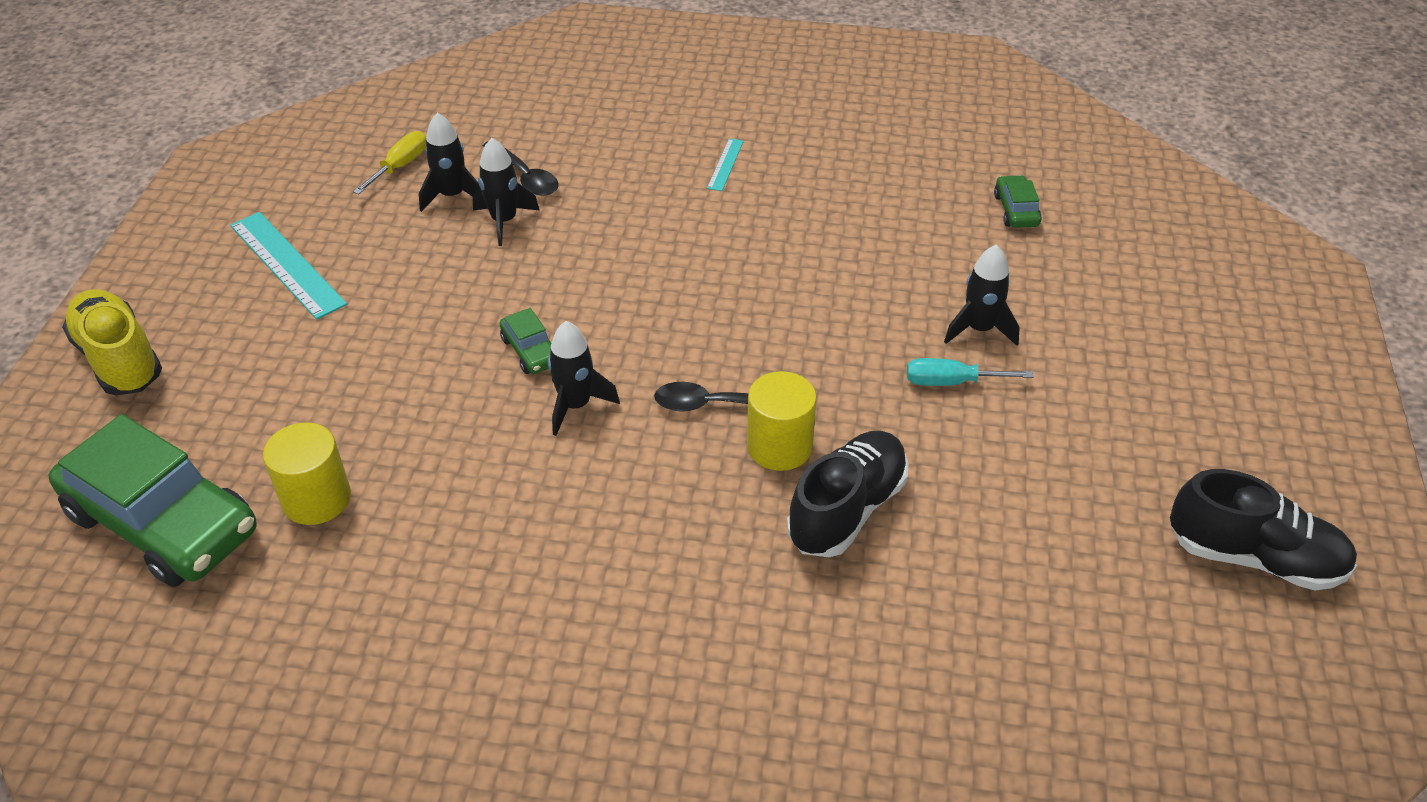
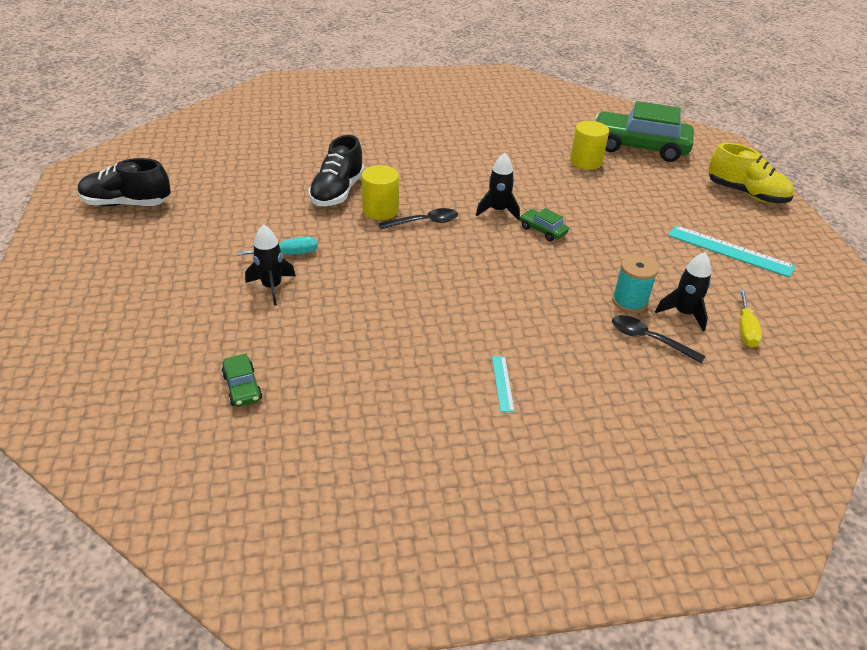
camera: 160 degrees right, 5 degrees down
black rocket [473,138,540,246] -> turquoise spool [612,255,658,313]

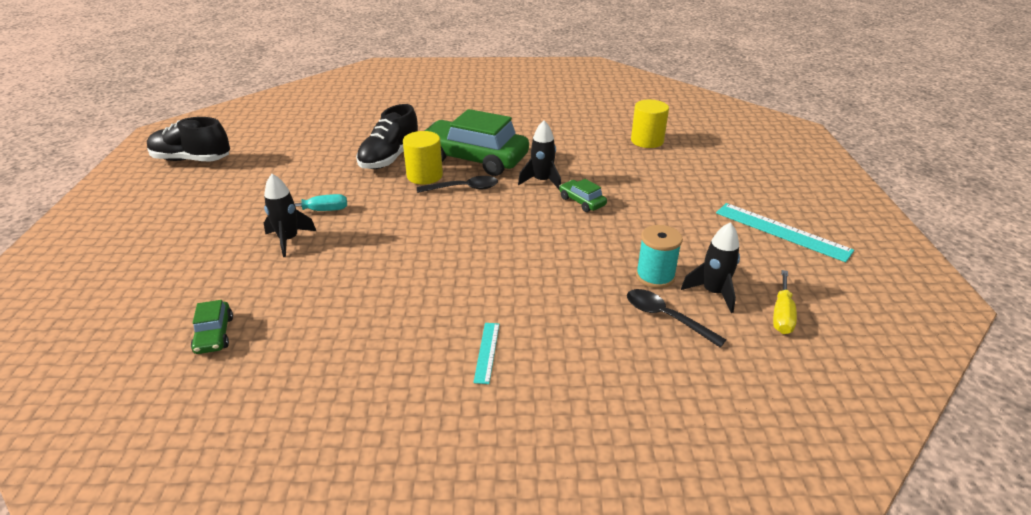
camera: 10 degrees right, 5 degrees down
green car [595,101,694,162] -> green car moved to [424,109,529,176]
yellow shoe [708,143,794,203] -> none

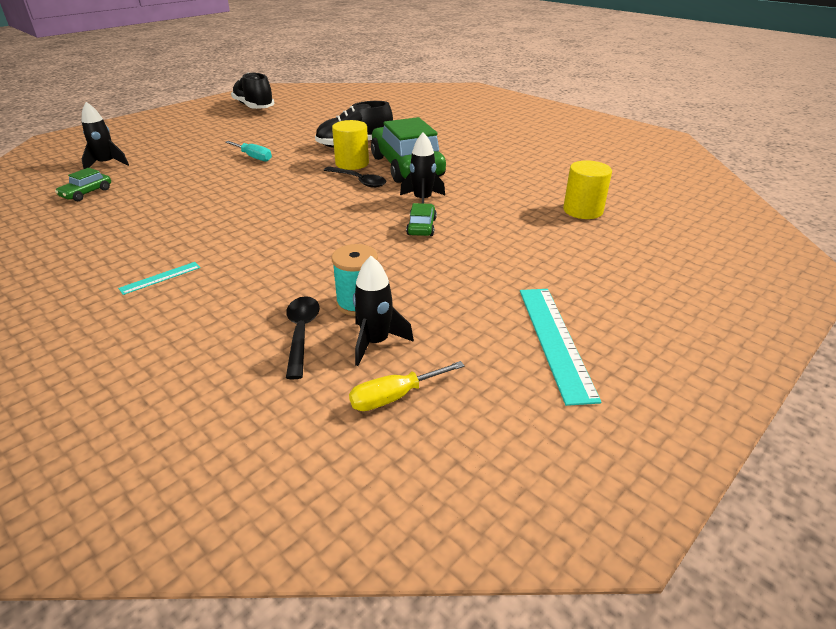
camera: 45 degrees right, 0 degrees up
black rocket [264,174,316,257] -> black rocket moved to [81,102,129,169]

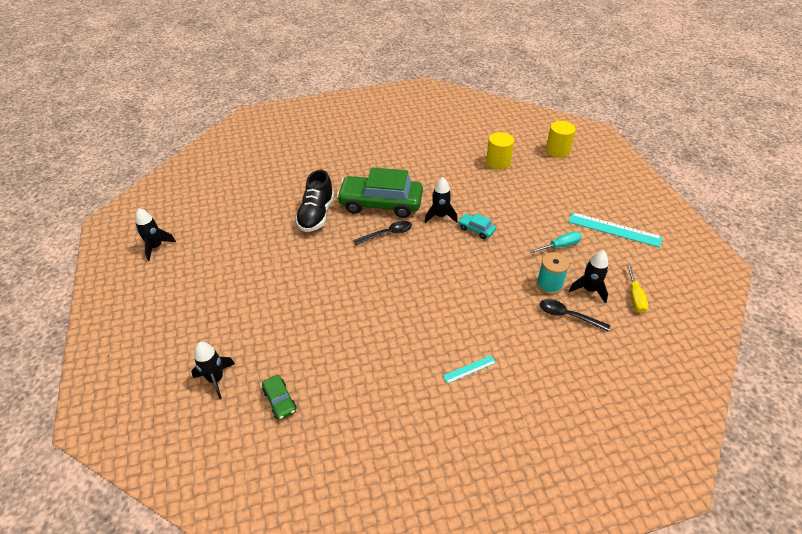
camera: 60 degrees left, 10 degrees up
turquoise ruler [118,262,200,295] -> turquoise ruler turned 75 degrees clockwise [443,355,496,384]
turquoise screwdriver [225,141,272,162] -> turquoise screwdriver moved to [530,232,582,253]
black shoe [231,73,274,109] -> black rocket [135,208,176,261]
yellow cylinder [332,120,369,170] -> yellow cylinder moved to [546,121,576,158]
green car [406,203,437,236] -> turquoise car [458,214,496,239]

